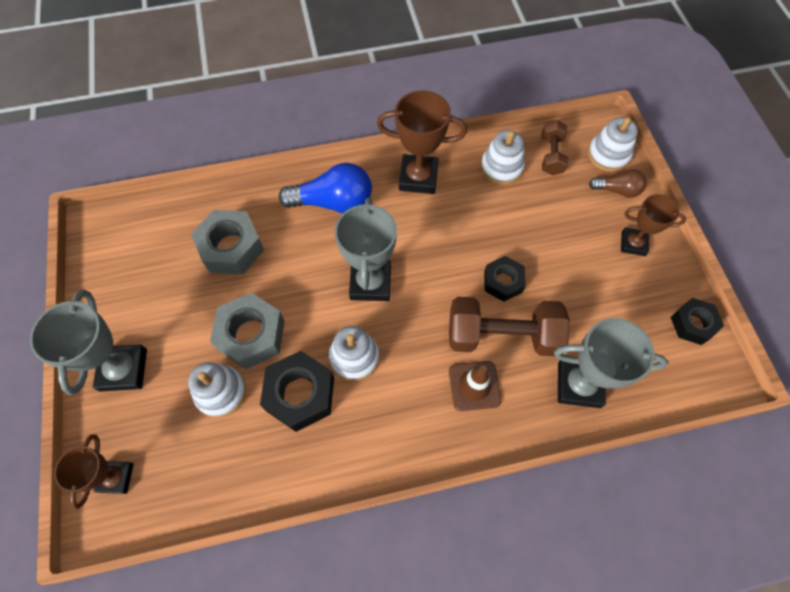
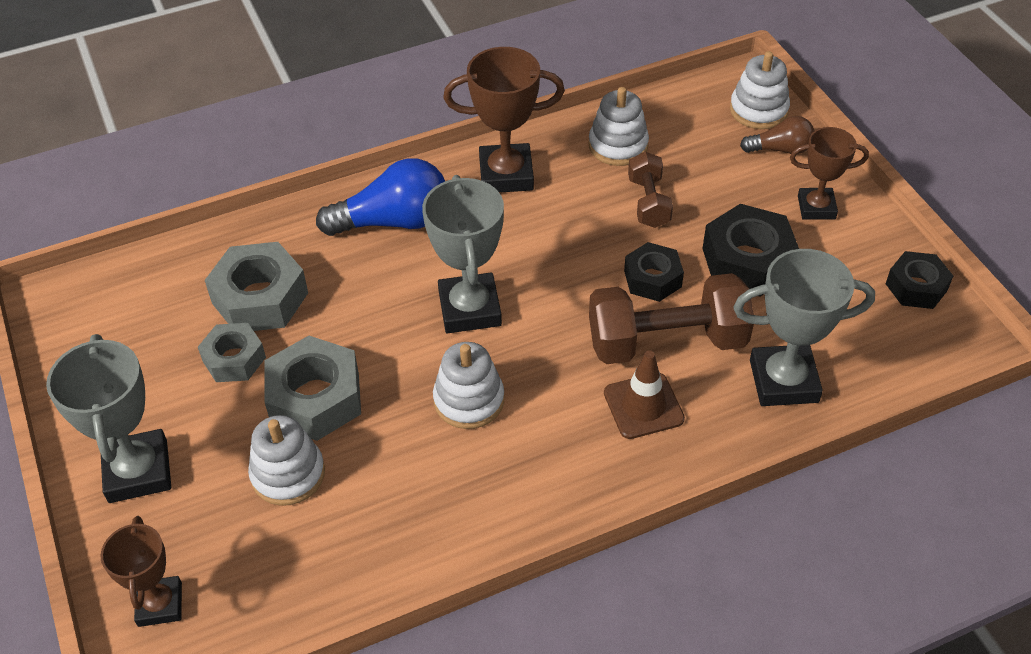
camera: 10 degrees left, 15 degrees down
black nut [260,351,334,432] -> black nut moved to [702,204,799,297]
brown dumbbell [542,120,568,175] -> brown dumbbell moved to [628,152,673,228]
none -> grey nut [198,323,266,382]

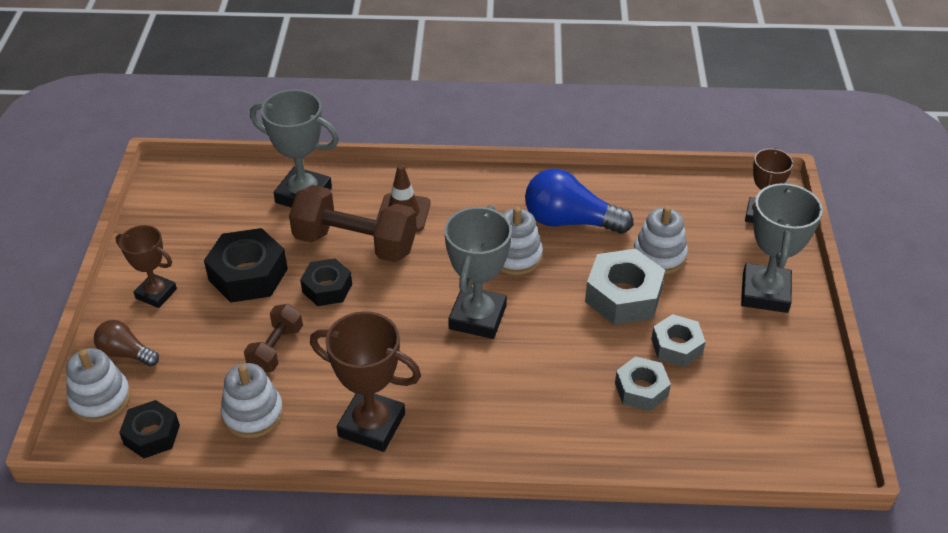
camera: 155 degrees left, 5 degrees down
grey nut [205,242,308,331] -> grey nut [615,356,671,411], size x0.63
blue light bulb [316,158,445,236] -> blue light bulb moved to [525,169,634,234]
black nut [885,251,953,309] -> black nut moved to [119,400,180,458]

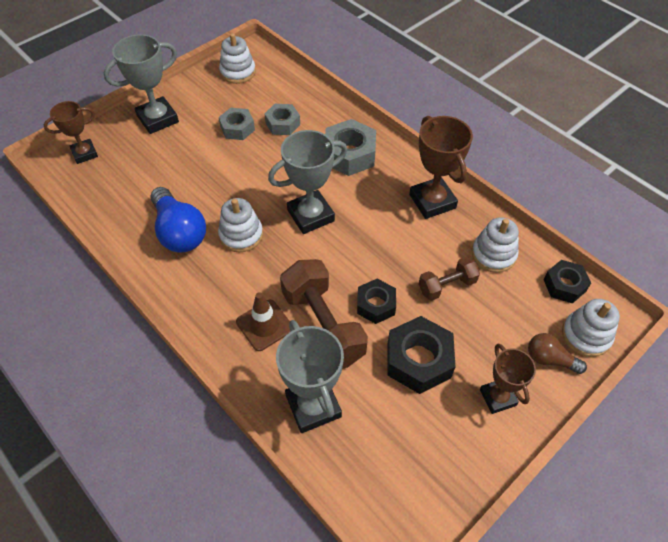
camera: 135 degrees left, 10 degrees up
brown light bulb [94,320,159,366] -> brown light bulb turned 135 degrees clockwise [528,333,587,374]
grey nut [585,249,665,325] -> grey nut moved to [325,119,376,176]
white stacking toy [633,206,688,274] -> white stacking toy moved to [219,33,256,84]

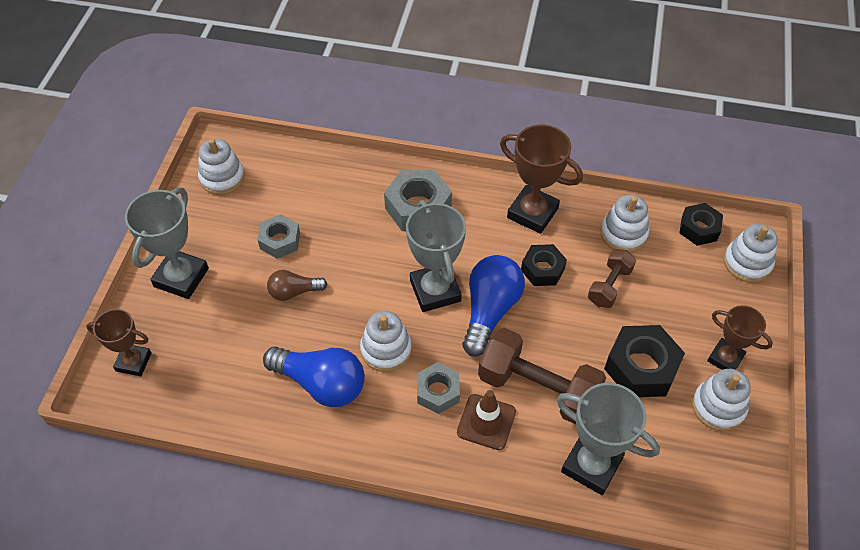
camera: 35 degrees left, 0 degrees up
brown trophy [44,101,98,164] -> brown trophy turned 75 degrees clockwise [86,309,151,376]
grey nut [264,104,300,135] -> grey nut moved to [417,362,460,414]
grey trophy [268,130,347,234] -> grey trophy turned 45 degrees counterclockwise [406,200,466,312]
black nut [357,279,396,324] -> black nut moved to [521,244,567,286]
brown light bulb [528,333,587,374] -> brown light bulb moved to [267,270,327,301]
none -> blue light bulb [462,255,525,356]
none -> white stacking toy [692,369,751,431]

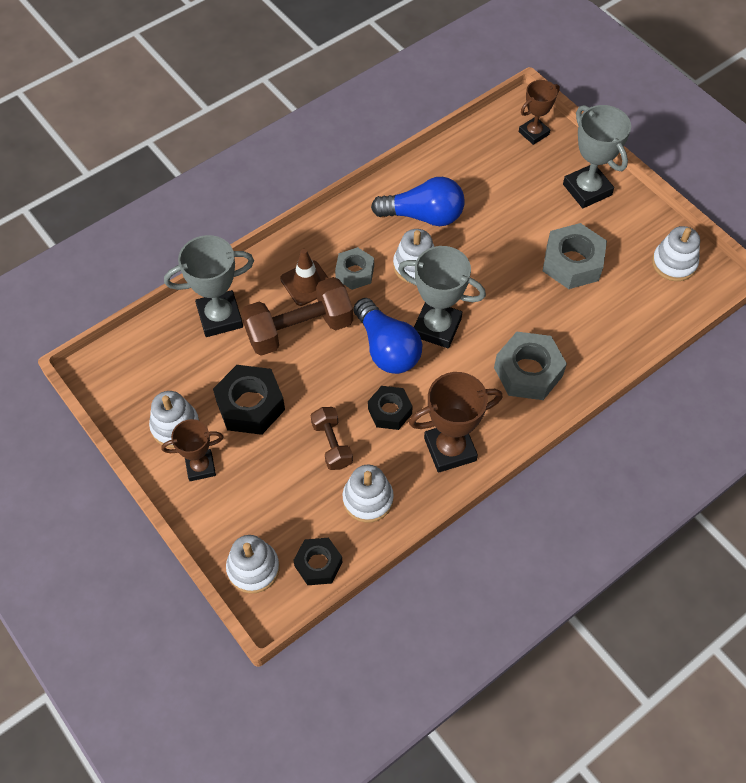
camera: 130 degrees right, 5 degrees up
grey nut [258,214,300,259] -> grey nut [543,223,607,289], size x1.58
blue light bulb [263,347,365,407] -> blue light bulb turned 150 degrees counterclockwise [371,177,464,226]
brown light bulb [267,270,327,301] -> none

